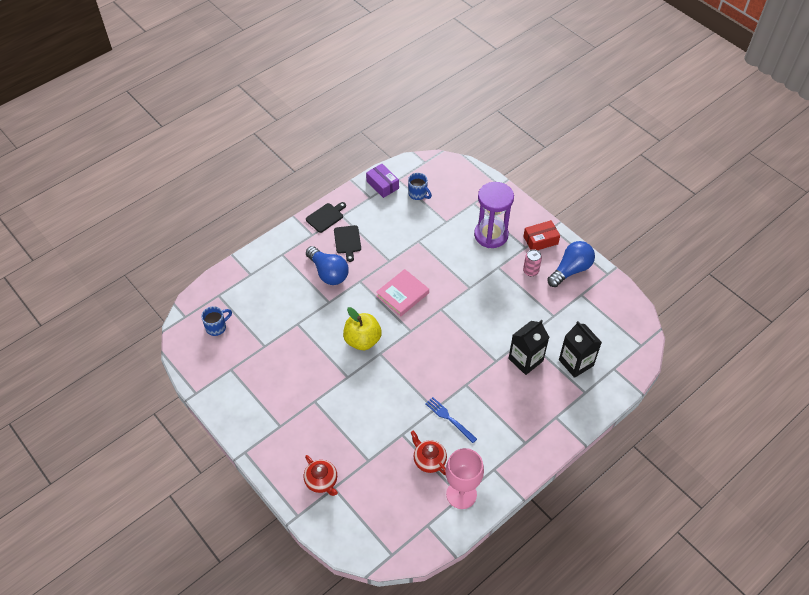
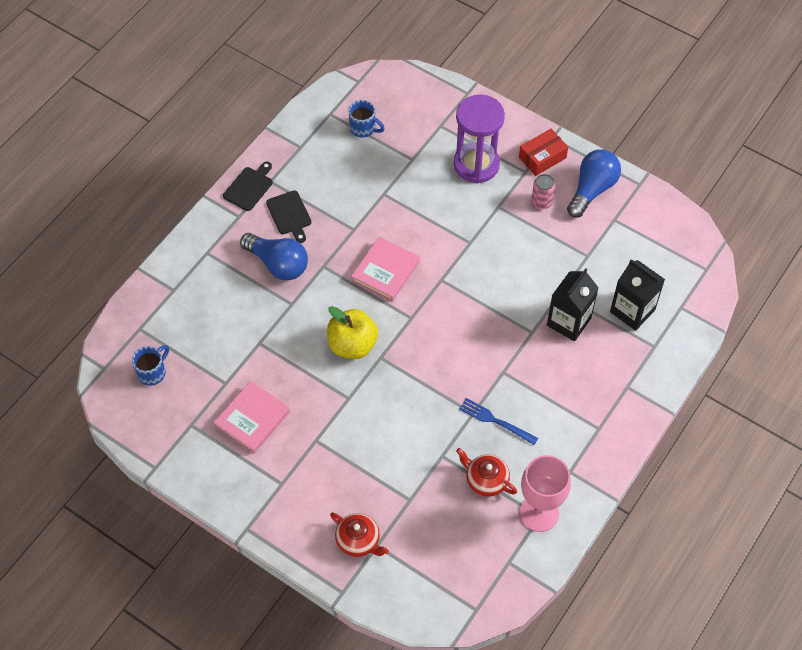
camera: 15 degrees left, 5 degrees up
purple box [366,164,399,198] -> none
none -> pink book [214,381,290,454]

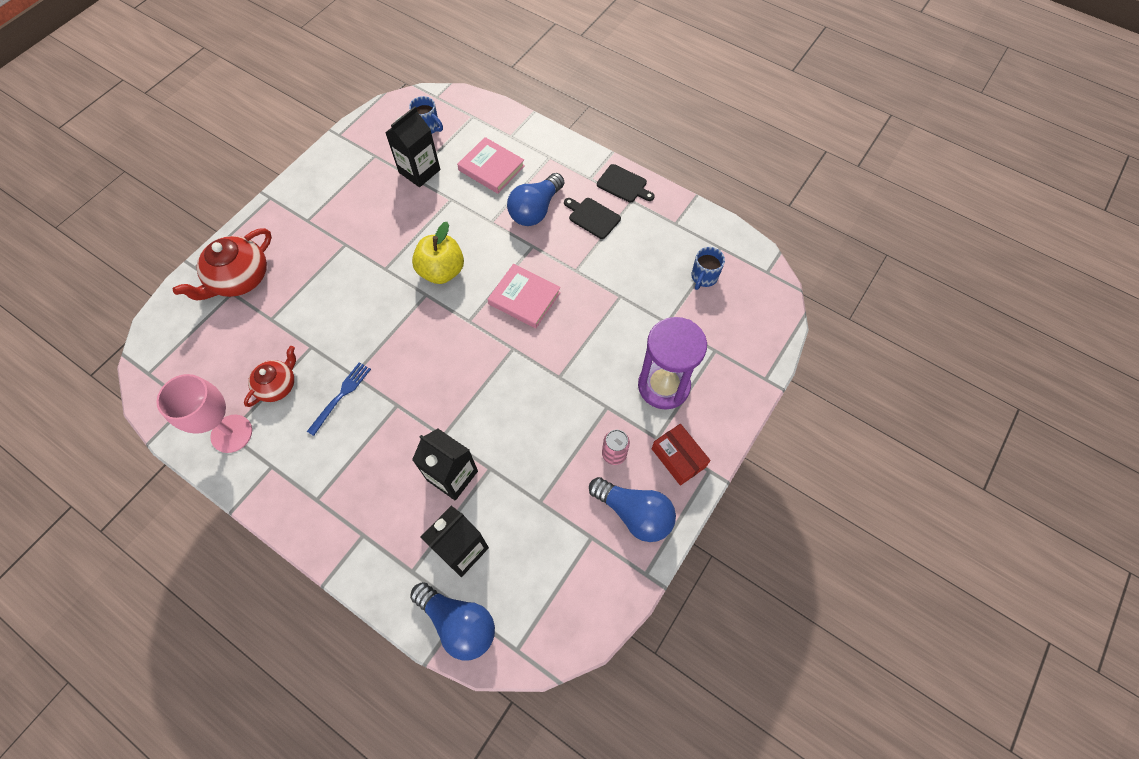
camera: 90 degrees right, 5 degrees up
pink book [214,381,290,454] -> pink book moved to [457,137,525,194]
black cutting board [266,190,311,243] -> black cutting board turned 60 degrees clockwise [564,198,621,239]
red teapot [330,512,389,557] -> red teapot [173,228,272,300], size x1.59
none -> black carton [385,106,440,187]
none -> blue light bulb [410,582,495,660]

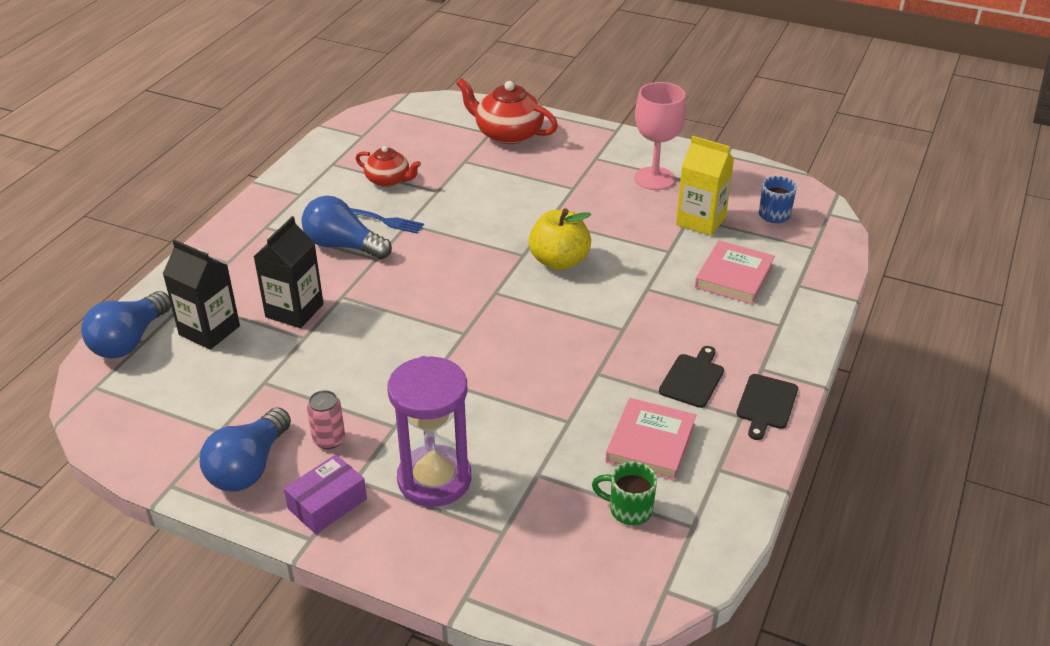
camera: 80 degrees right, 25 degrees down
pink goblet [156,374,252,453] -> pink goblet moved to [634,82,686,190]
black carton [385,106,440,187] -> yellow carton [676,136,734,236]
pink book [488,264,561,328] -> pink book moved to [606,398,696,481]
blue light bulb [507,173,564,226] -> blue light bulb moved to [302,196,392,259]
red box [652,424,710,486] -> purple box [284,455,367,534]
blue mug [691,247,725,290] -> green mug [592,462,657,525]

